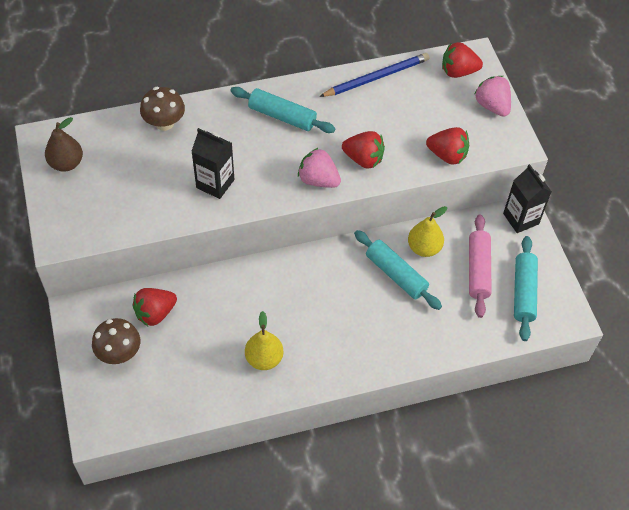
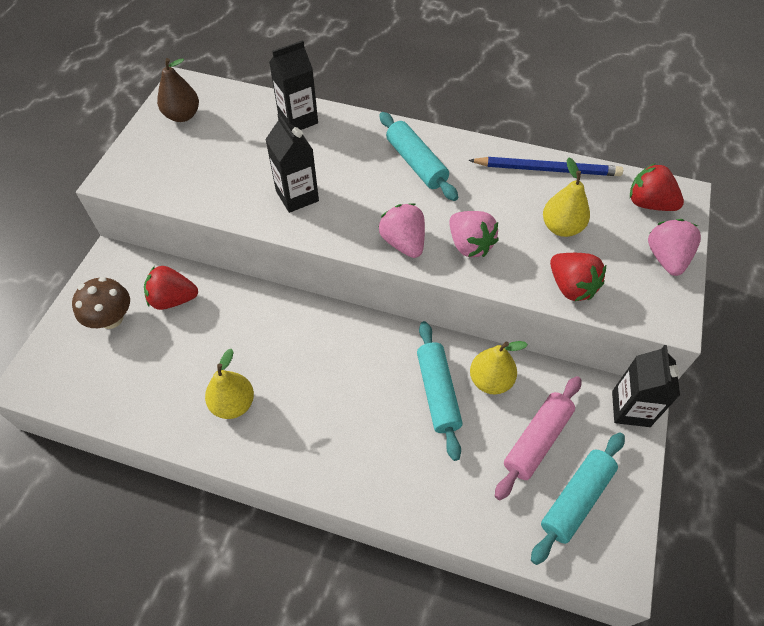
camera: 35 degrees right, 0 degrees up
brown mushroom [140,87,185,131] -> black carton [269,40,318,130]
red strawberry [342,131,385,169] -> pink strawberry [449,211,499,257]
none -> yellow pear [543,158,590,237]

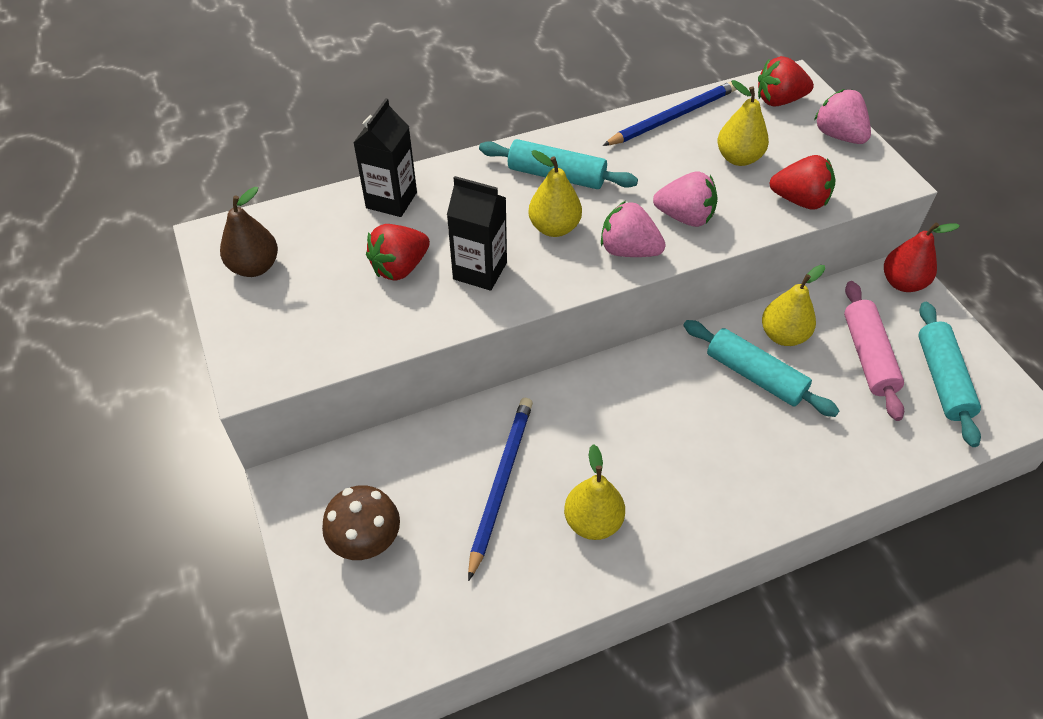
camera: 40 degrees left, 5 degrees down
red strawberry [144,266,198,310] -> red strawberry moved to [366,224,430,281]
black carton [612,345,680,427] -> red pear [884,223,960,292]
none -> blue pencil [468,398,533,581]
none -> yellow pear [528,150,582,237]

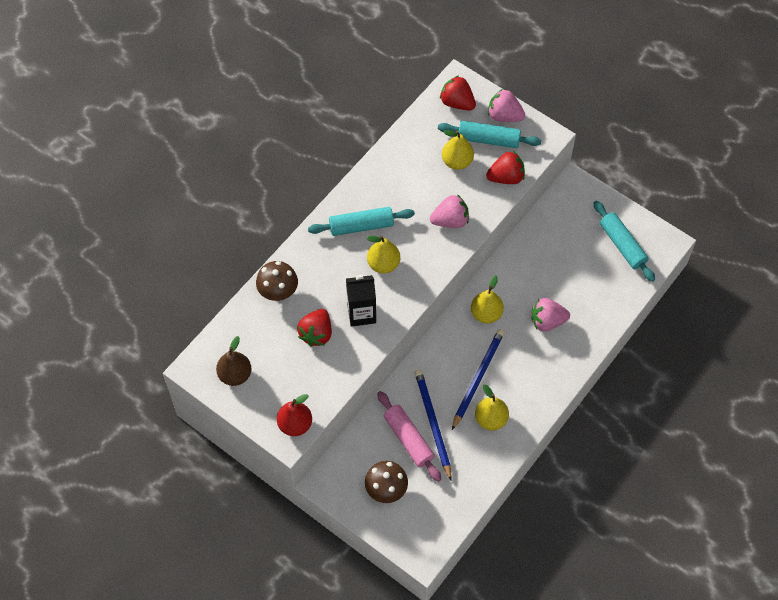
camera: 30 degrees left, 10 degrees up
black carton [353,98,417,217] -> brown mushroom [256,261,298,301]
pink strawberry [601,201,666,257] -> pink strawberry moved to [532,298,570,331]
blue pencil [602,81,736,146] -> blue pencil moved to [452,329,504,430]
turquoise rolling pin [683,320,839,417] -> turquoise rolling pin moved to [438,121,541,148]
red strawberry [758,56,814,107] -> red strawberry turned 75 degrees clockwise [440,75,476,111]
yellow pear [762,265,825,346] -> yellow pear moved to [471,275,504,323]
pink rolling pin [844,281,904,421] -> pink rolling pin moved to [377,391,441,482]
red pear [884,223,960,292] -> red pear moved to [277,394,312,436]

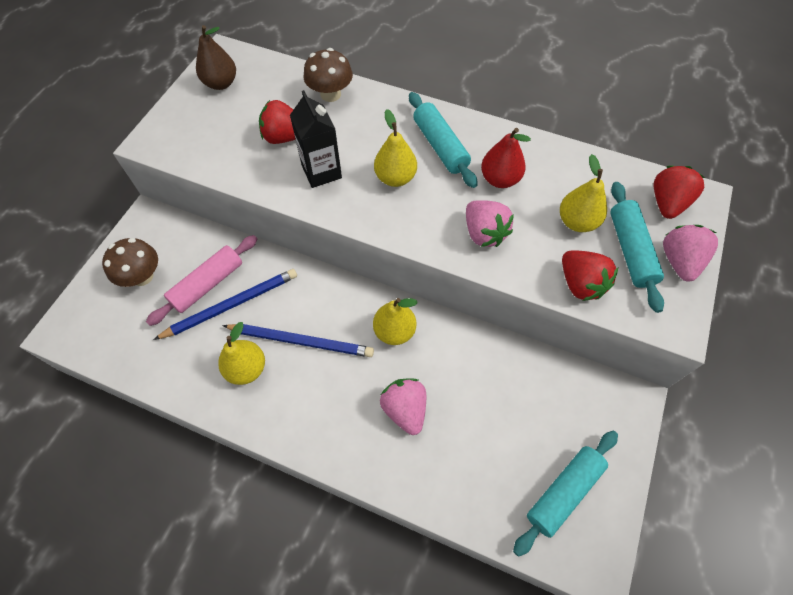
camera: 75 degrees right, 0 degrees up
red pear [277,394,312,436] -> red pear moved to [481,128,531,188]

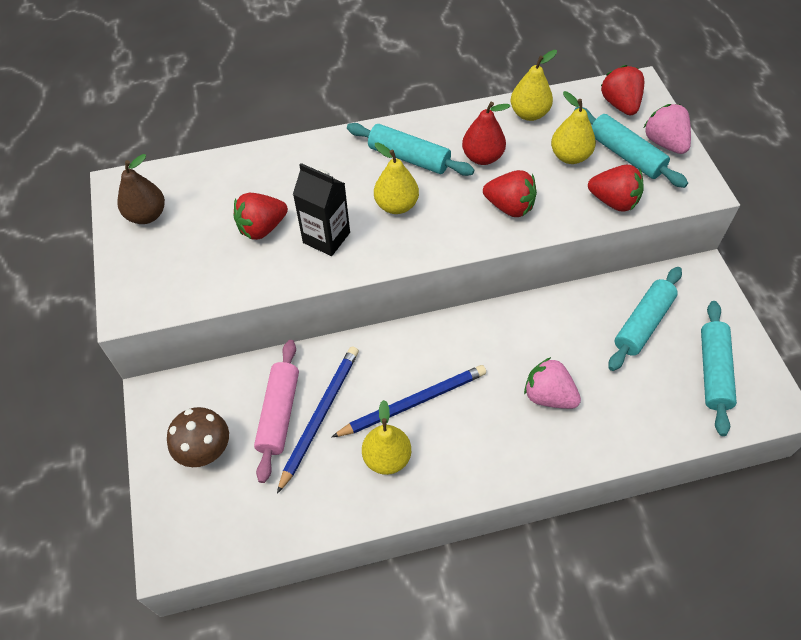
camera: 35 degrees left, 5 degrees down
brown mushroom [304,48,353,102] -> none
yellow pear [373,298,418,345] -> yellow pear moved to [511,50,557,121]
pink strawberry [466,200,514,247] -> red strawberry [483,170,537,217]
none -> turquoise rolling pin [608,267,682,371]

